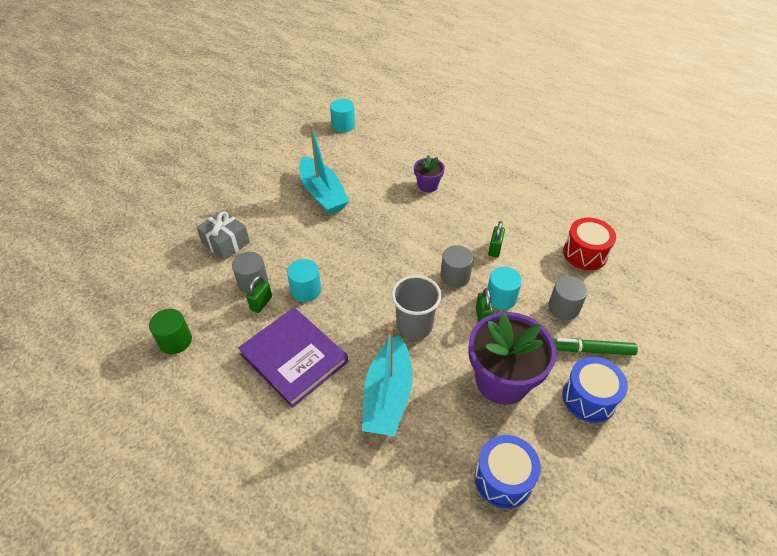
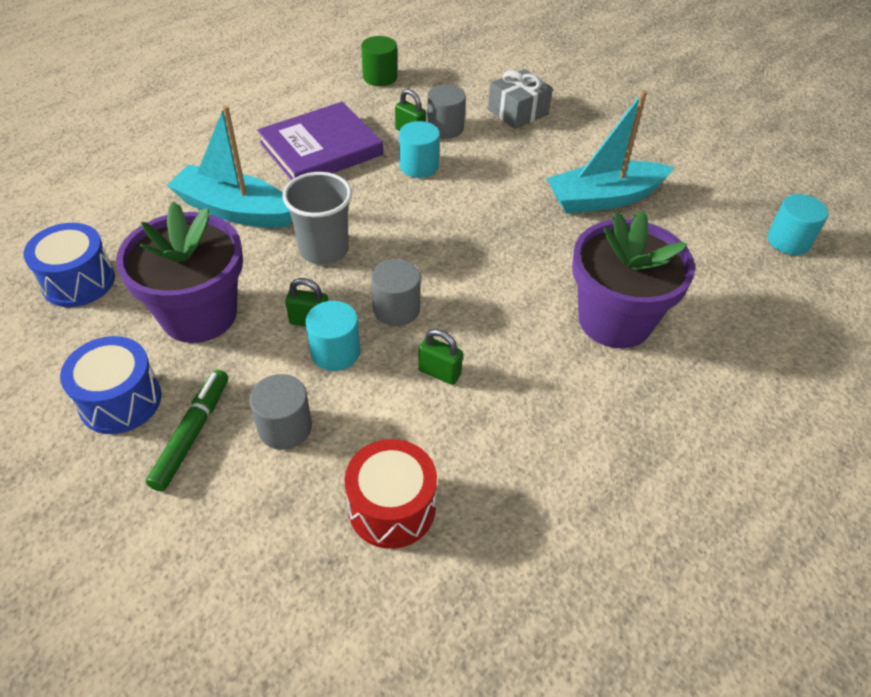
camera: 100 degrees right, 0 degrees up
purple flower pot [414,155,445,192] -> purple flower pot [572,210,695,348], size x2.01

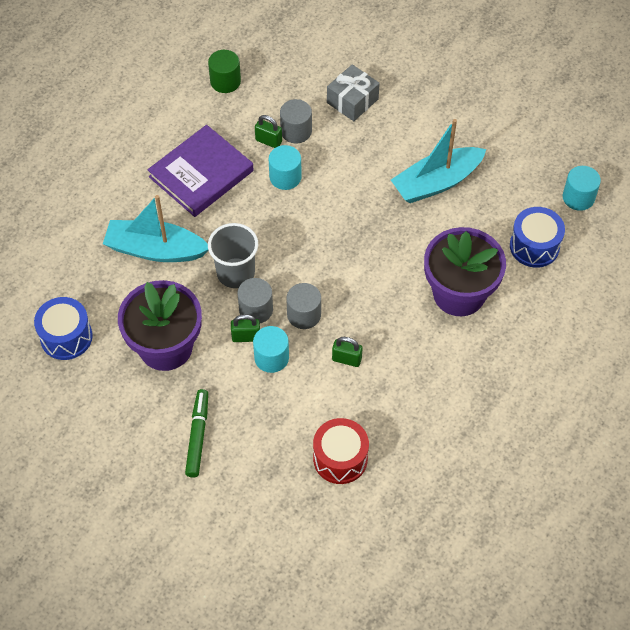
camera: 10 degrees left, 10 degrees up
blue drum [60,336,161,434] -> blue drum moved to [510,207,565,268]
grey cylinder [250,374,312,450] -> grey cylinder moved to [238,278,273,323]

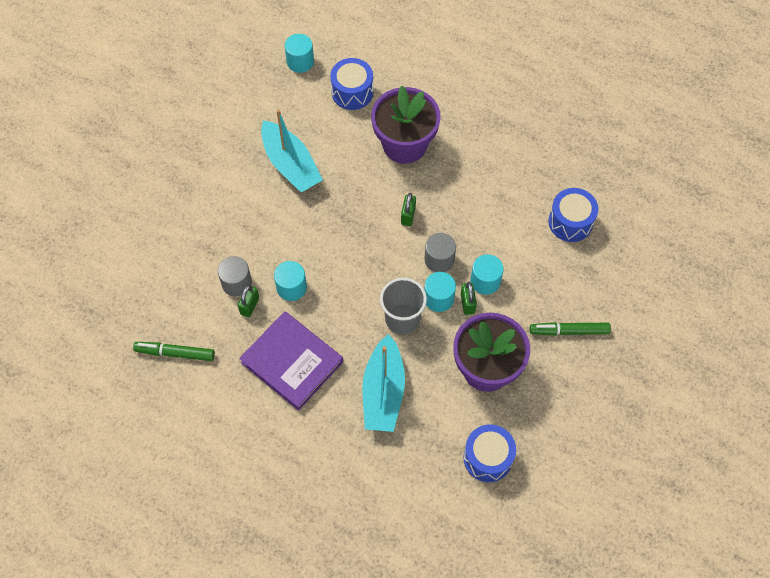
camera: 95 degrees left, 5 degrees up
green cylinder [208,50,241,93] -> green marker [133,342,215,361]
grey cylinder [238,278,273,323] -> turquoise cylinder [424,272,456,312]
red drum [313,418,369,484] -> blue drum [548,188,598,242]
grey gift [327,64,380,121] -> none
green padlock [332,337,363,367] -> green padlock moved to [401,193,416,226]

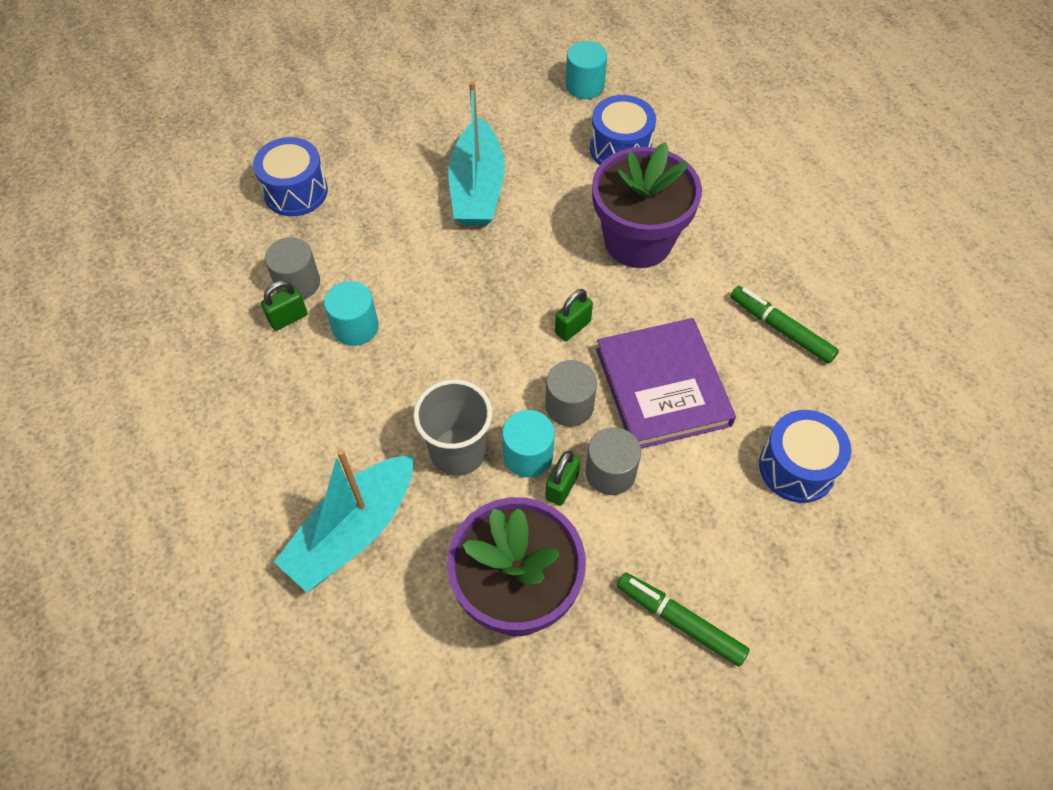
camera: 35 degrees right, 5 degrees down
green marker [133,342,215,361] -> green marker moved to [730,286,839,364]
purple book [239,311,343,411] -> purple book moved to [596,318,736,448]
blue drum [464,424,516,482] -> blue drum moved to [253,137,328,216]
turquoise cylinder [470,254,504,295] -> grey cylinder [586,427,641,495]

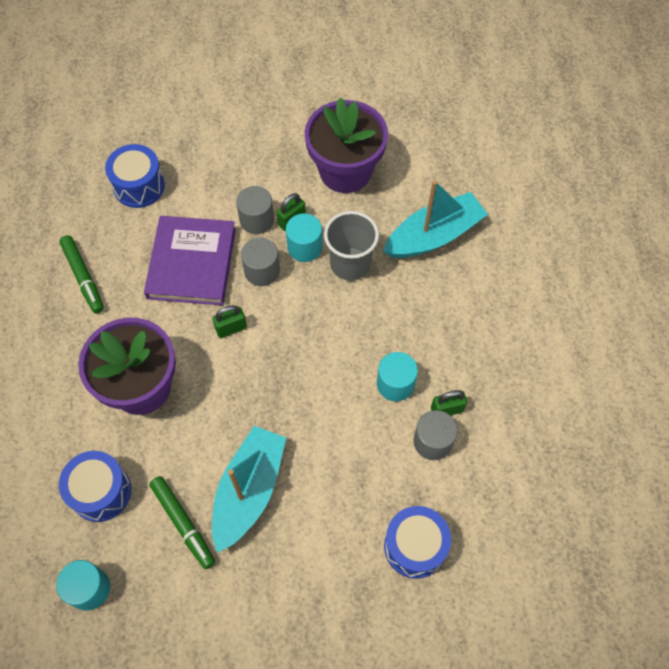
camera: 160 degrees left, 5 degrees up
green marker [617,573,750,667] -> green marker moved to [149,476,215,569]

